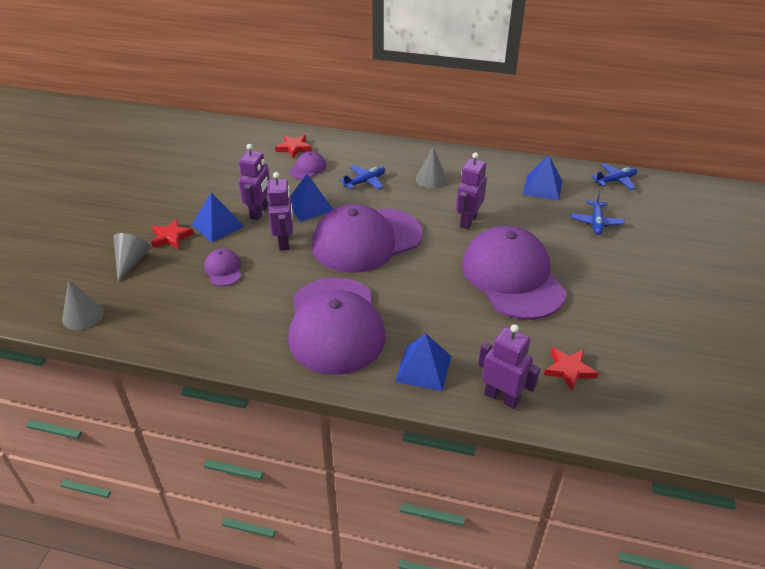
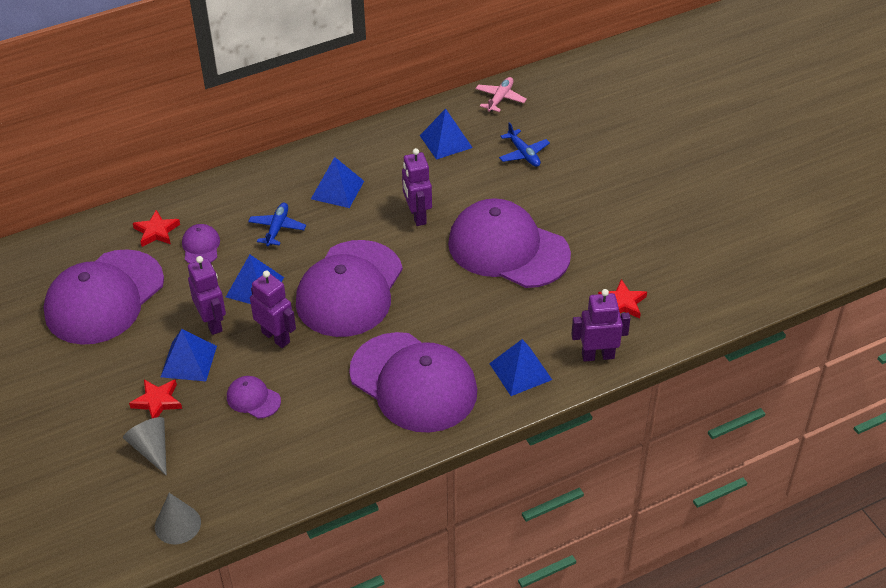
camera: 40 degrees left, 5 degrees up
grey cone [416,146,447,189] -> blue pyramid [311,157,364,208]
blue plane [592,163,637,190] -> pink plane [475,77,527,112]
none -> purple cap [44,249,164,345]

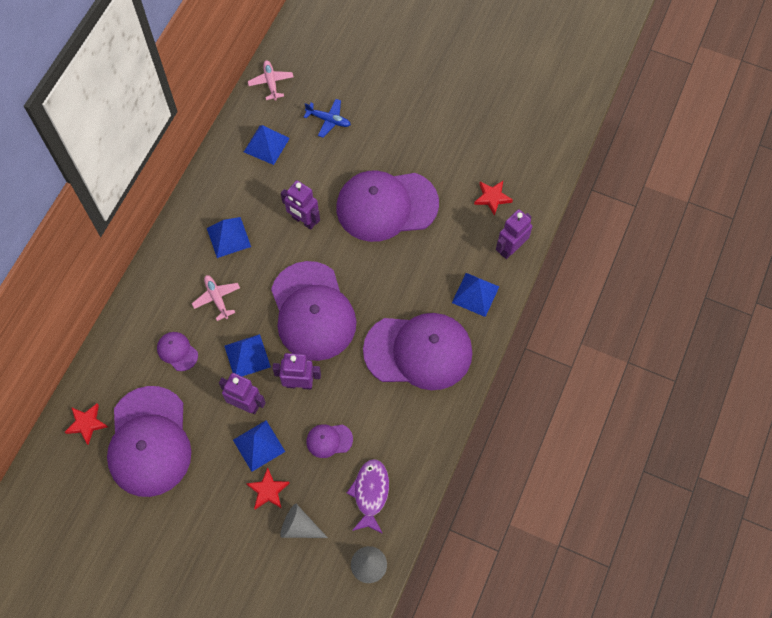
camera: 40 degrees left, 20 degrees up
red star [133,210,180,247] -> red star moved to [65,404,108,444]
blue plane [248,203,306,246] -> pink plane [192,275,240,321]
none -> purple fish [347,459,389,534]

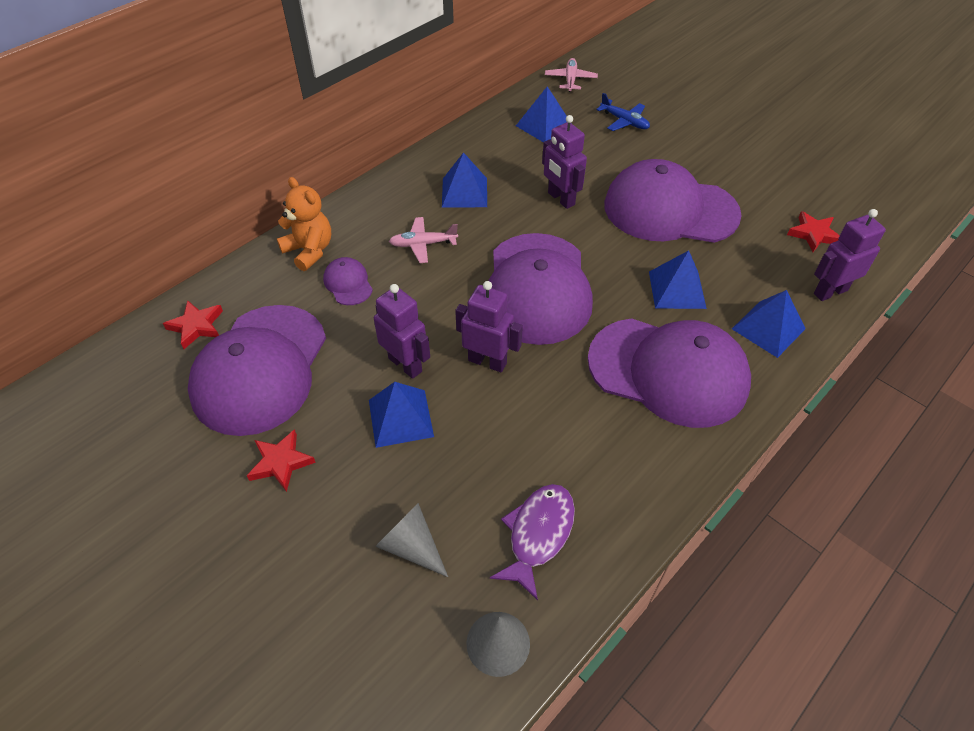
camera: 20 degrees right, 15 degrees down
pink plane [192,275,240,321] -> pink plane turned 90 degrees counterclockwise [389,217,458,263]
blue pyramid [225,334,271,376] -> blue pyramid moved to [649,250,707,309]
red star [246,468,290,509] -> red star moved to [247,429,316,492]
purple cap [306,424,353,458] -> none
none -> orange teddy bear [277,177,331,271]

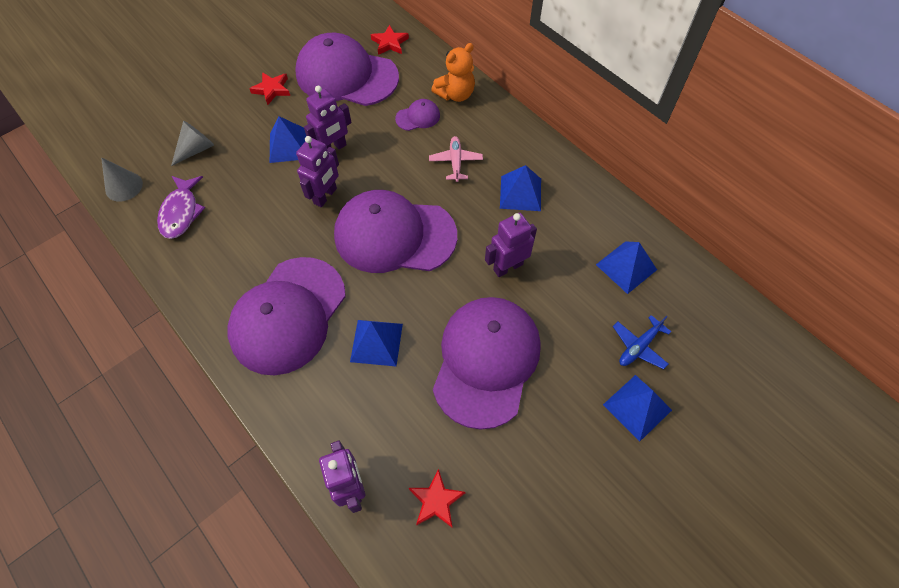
camera: 95 degrees right, 10 degrees up
purple fish [490,484,575,601] -> purple fish turned 60 degrees clockwise [157,176,205,239]
pink plane [545,58,598,92] -> none
blue pyramid [732,290,806,358] -> blue pyramid moved to [603,375,672,442]

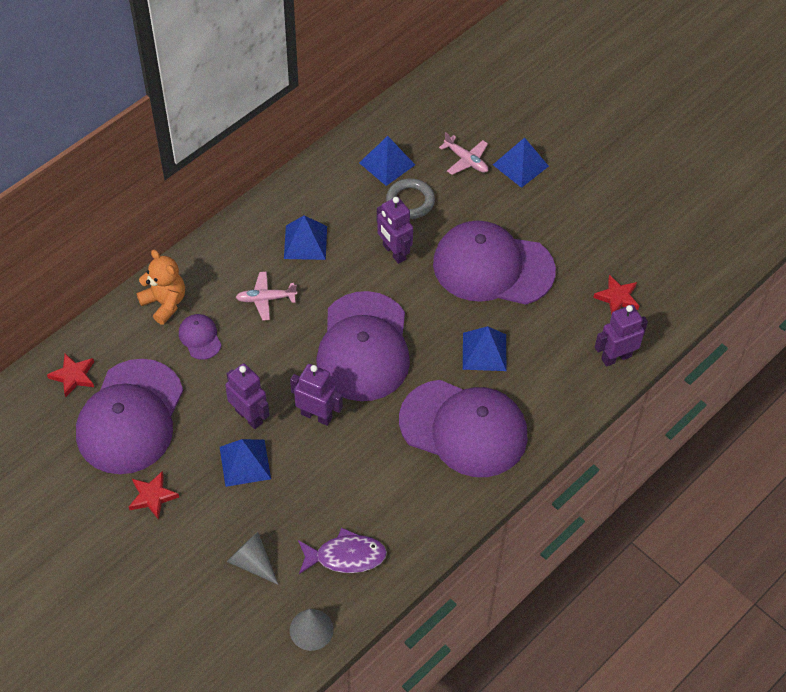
camera: 95 degrees left, 5 degrees down
blue plane [613,315,671,370] -> pink plane [439,132,488,175]
none -> grey ring [386,178,435,219]

